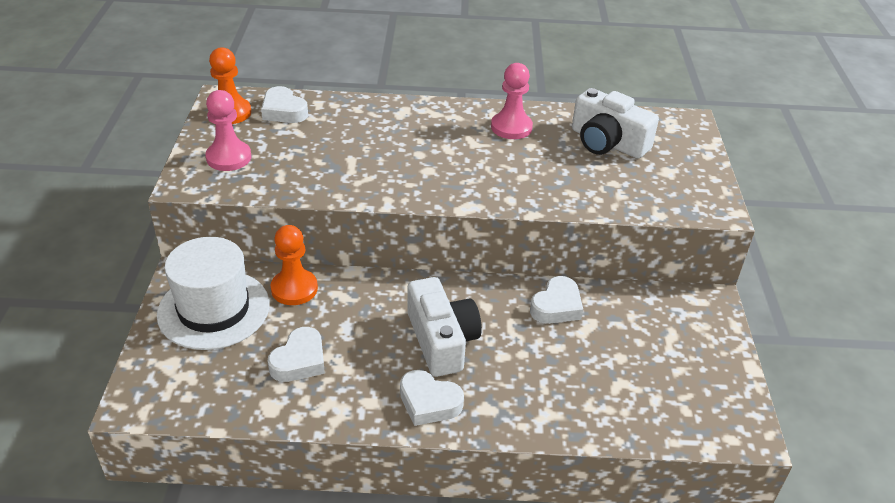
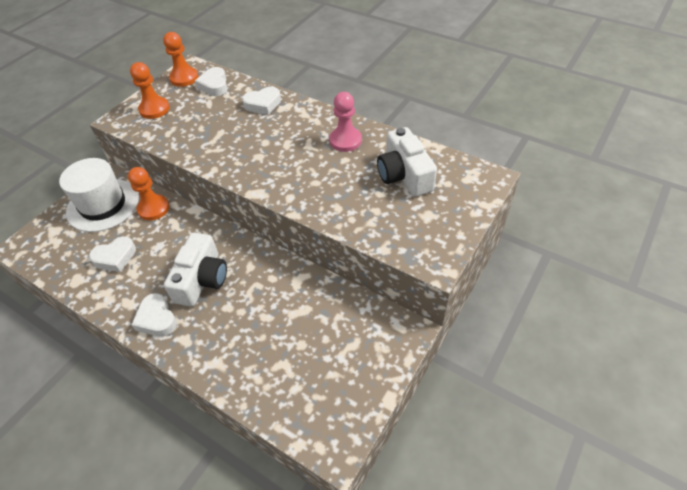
camera: 35 degrees right, 10 degrees up
pink pawn [205,90,251,171] -> orange pawn [130,62,170,119]
white heart [530,276,583,324] -> white heart moved to [242,87,281,115]

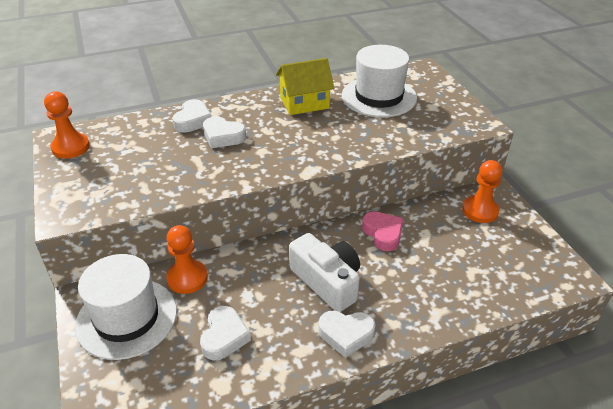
camera: 55 degrees left, 10 degrees down
orange pawn [130,62,170,119] -> orange pawn moved to [462,160,502,223]
white heart [195,67,228,96] -> white heart moved to [203,116,246,148]
pink pawn [329,92,362,152] -> yellow house [276,58,334,115]
white camera [377,127,437,197] -> white hat [342,45,417,117]
none -> pink heart [362,211,403,251]

